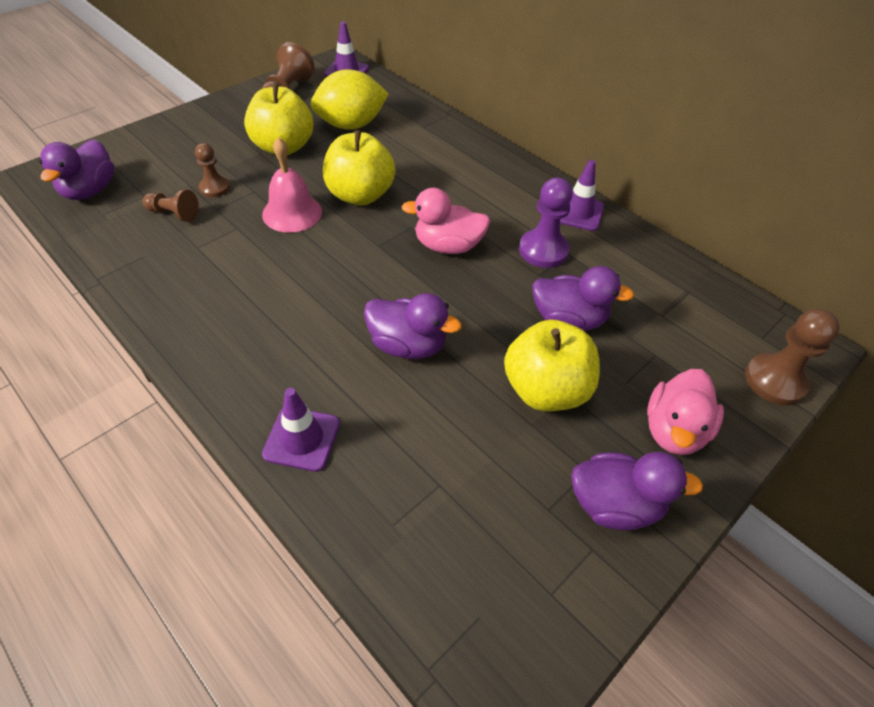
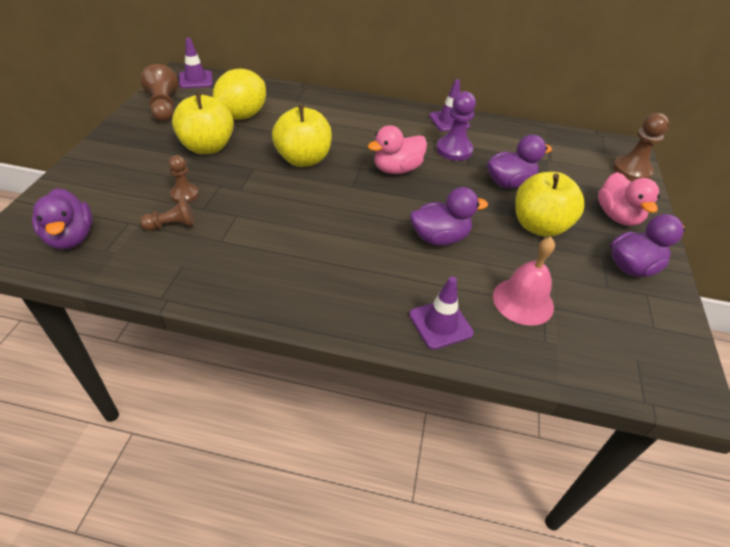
camera: 35 degrees left, 5 degrees down
pink bell [262,137,322,233] -> pink bell moved to [493,237,555,326]

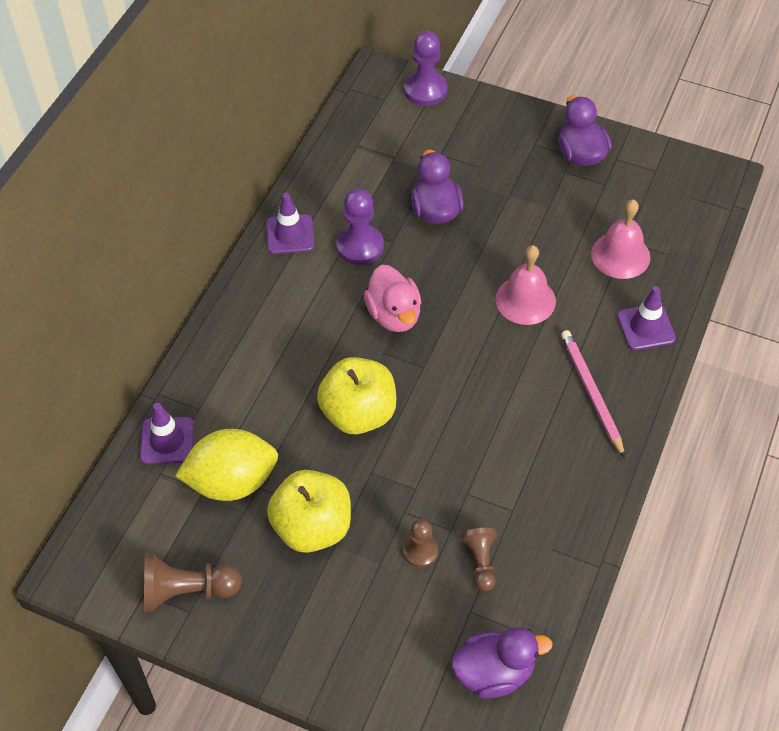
camera: 75 degrees left, 10 degrees up
purple traffic cone [179,38,213,88] -> purple traffic cone moved to [140,403,194,464]
yellow lemon [213,69,266,120] -> yellow lemon turned 60 degrees counterclockwise [175,429,278,501]
purple duck [410,187,488,246] -> pink bell [496,245,556,325]
yellow apple [515,172,585,237] -> none
pink duck [598,172,660,226] -> none
brown pawn [613,113,669,181] -> purple pawn [404,31,448,106]
none -> pink pencil [561,330,625,458]

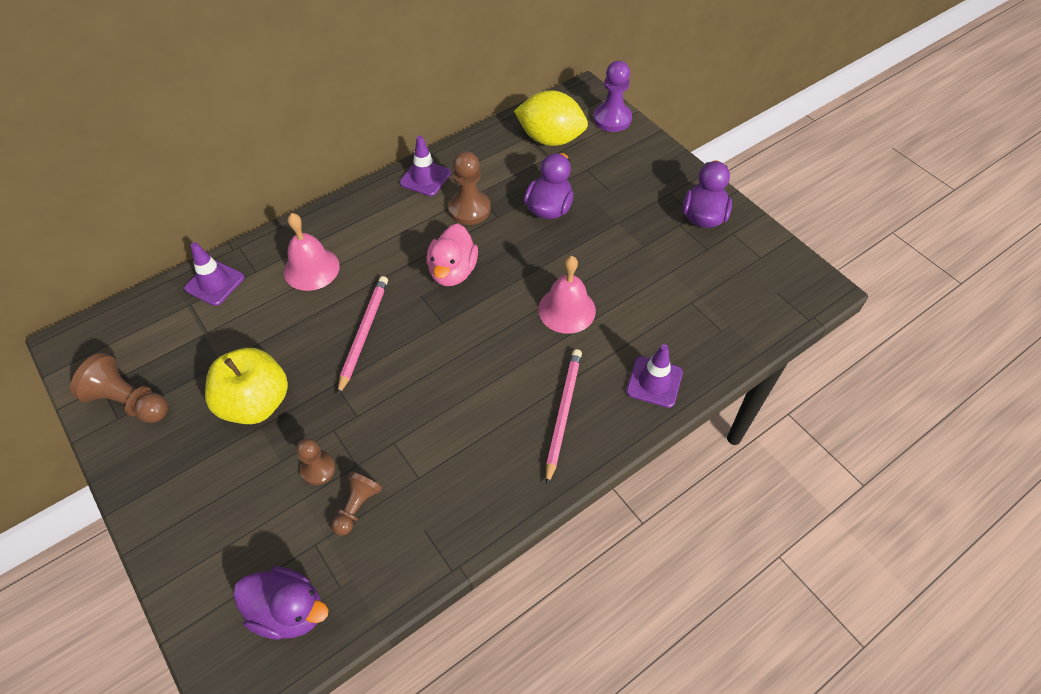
camera: 30 degrees right, 0 degrees up
yellow lemon [175,429,278,501] -> yellow lemon moved to [514,90,588,146]
yellow apple [317,357,396,434] -> pink pencil [338,276,388,395]
purple pawn [336,188,384,265] -> brown pawn [448,151,491,225]
pink bell [591,199,650,279] -> pink bell moved to [284,213,340,291]

